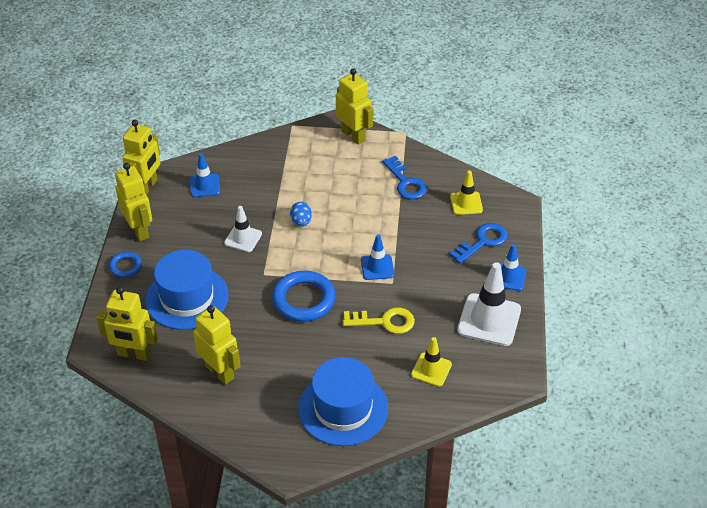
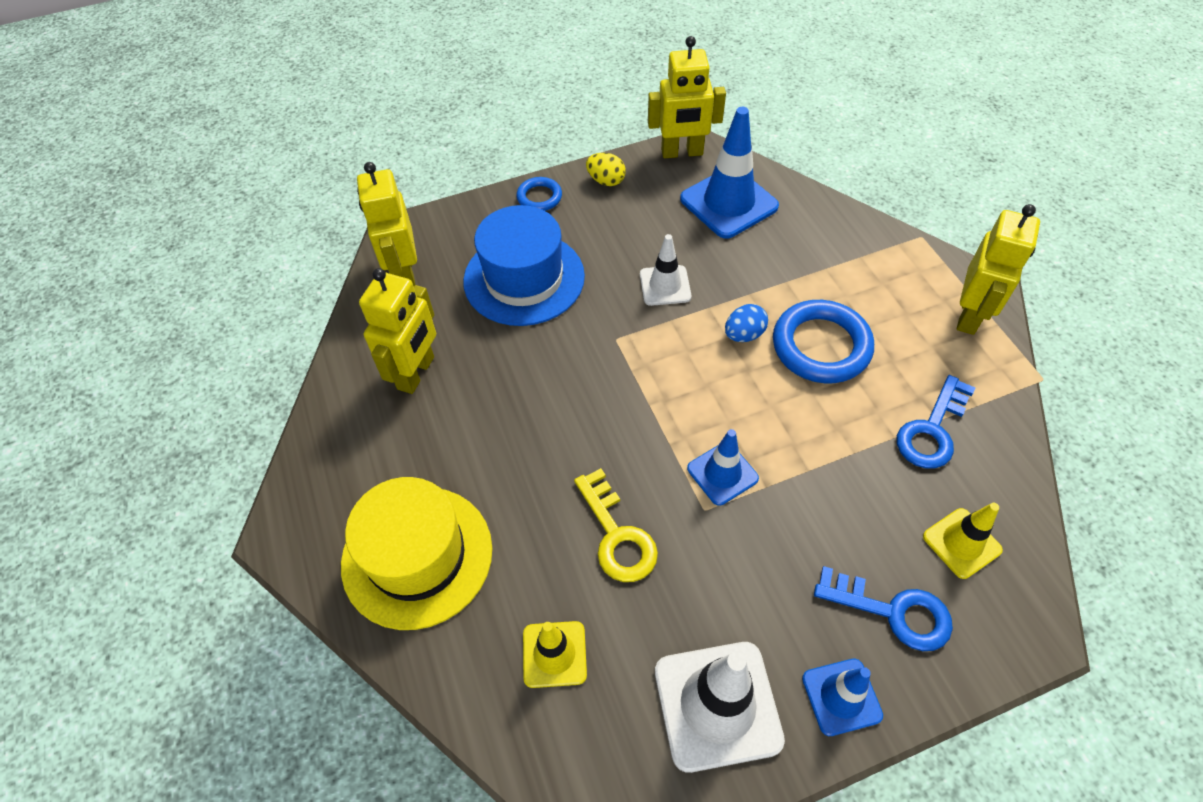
camera: 65 degrees right, 10 degrees up
yellow robot [115,163,152,241] -> yellow egg [586,153,626,186]
blue traffic cone [190,153,220,197] -> blue traffic cone [680,107,779,239], size x1.72
blue ring [272,271,336,322] -> blue ring moved to [773,300,874,383]
blue hat [298,357,388,446] -> yellow hat [341,477,492,630]

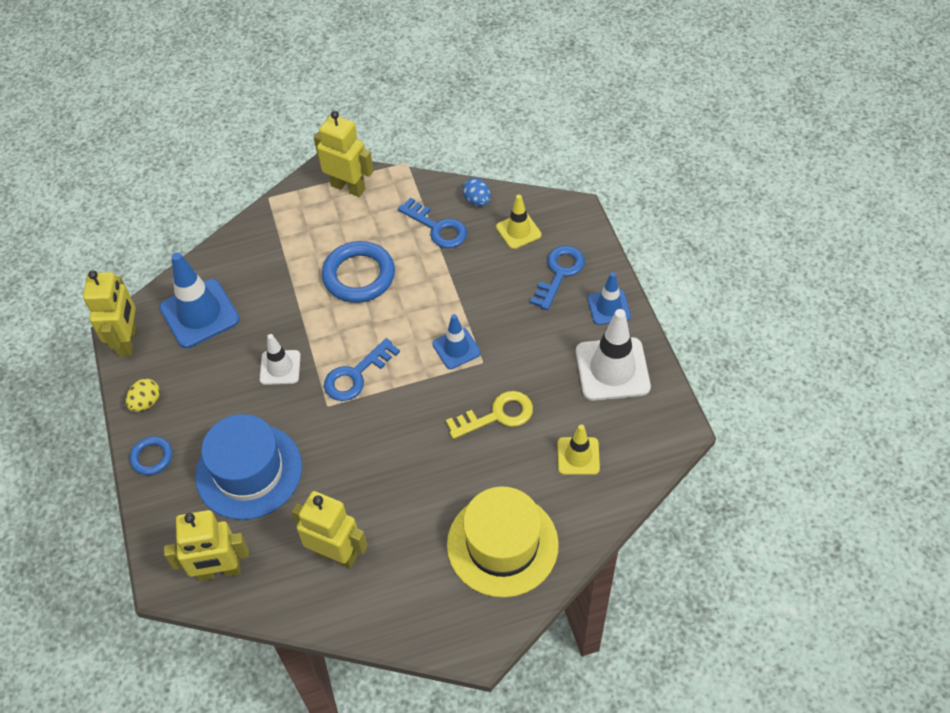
camera: 85 degrees left, 0 degrees up
blue egg [725,304,768,342] -> blue egg moved to [463,178,491,206]
none -> blue key [324,338,400,401]

